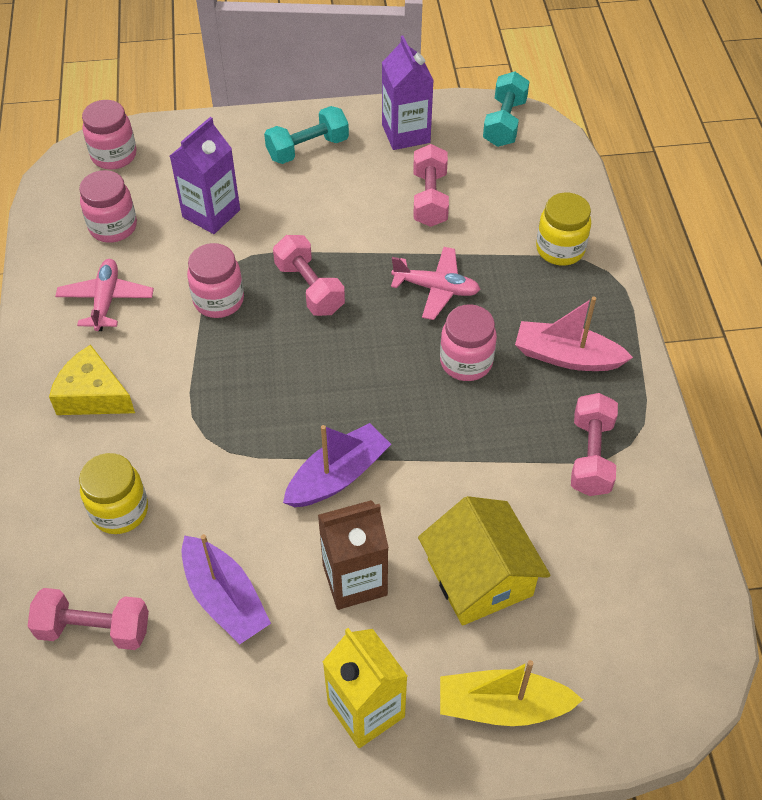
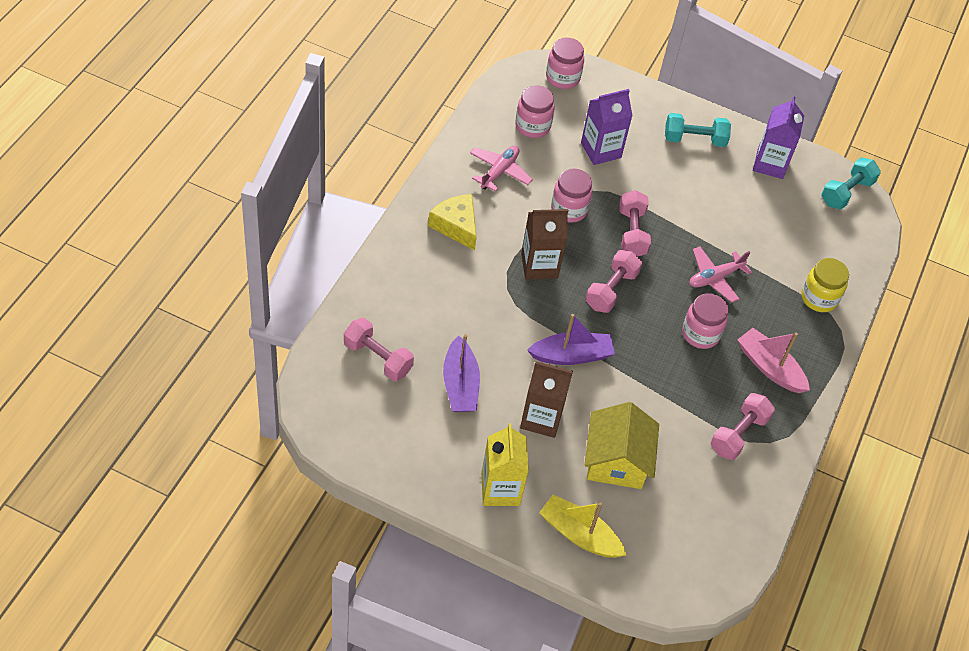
camera: 25 degrees right, 0 degrees up
yellow jar [79,453,148,534] -> none
pink plane [391,247,481,320] -> pink plane turned 105 degrees clockwise [690,247,752,303]
pink dumbbell [414,144,449,227] -> pink dumbbell moved to [586,250,642,313]
none -> brown carton [521,209,568,280]

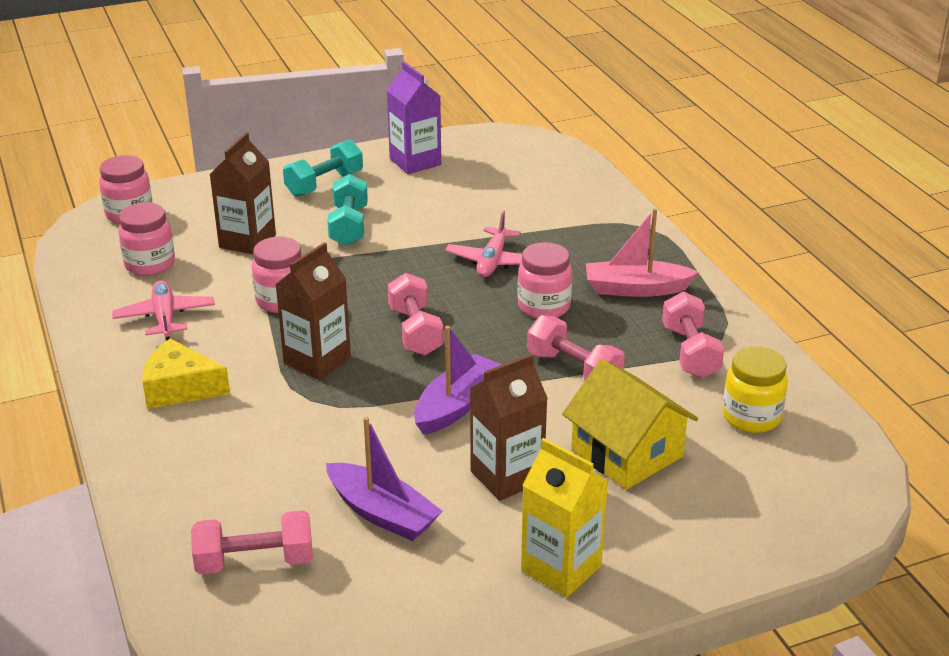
camera: 40 degrees left, 20 degrees down
yellow boat [539,494,626,558] -> none
purple carton [581,89,633,165] -> brown carton [209,132,276,254]
pink dumbbell [619,190,651,256] -> pink dumbbell moved to [527,315,625,381]
yellow jar [801,258,849,312] -> yellow jar moved to [722,346,788,433]
turquoise dumbbell [821,157,881,209] -> turquoise dumbbell moved to [327,174,368,246]

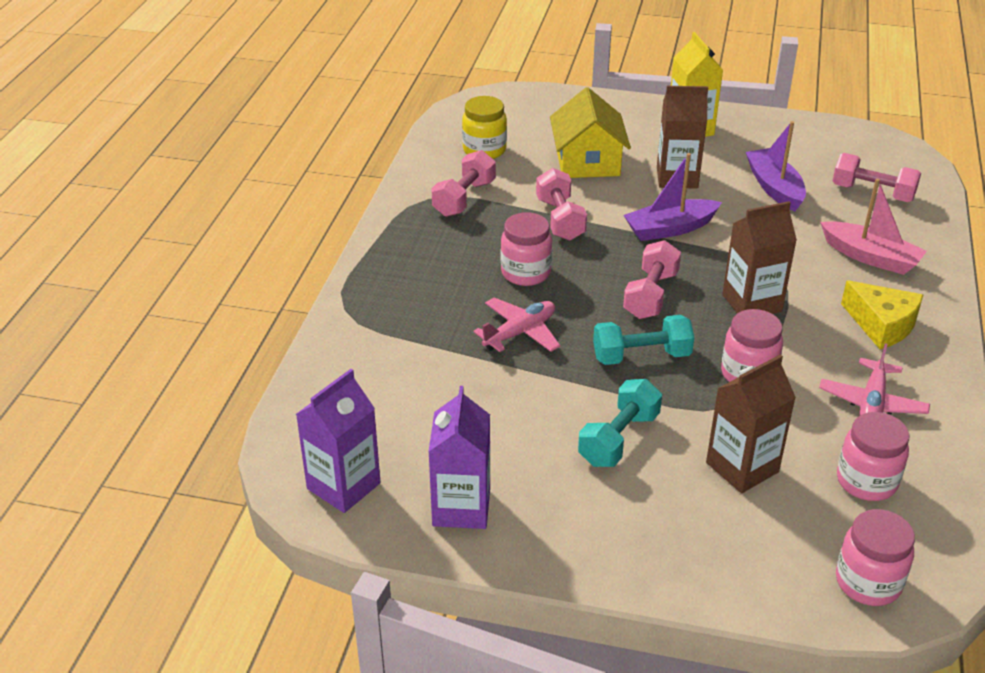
camera: 145 degrees left, 5 degrees up
turquoise dumbbell [283,140,363,197] -> turquoise dumbbell moved to [593,315,694,365]
pink boat [586,208,699,297] -> pink boat moved to [820,179,927,275]
none -> purple carton [296,369,381,513]

